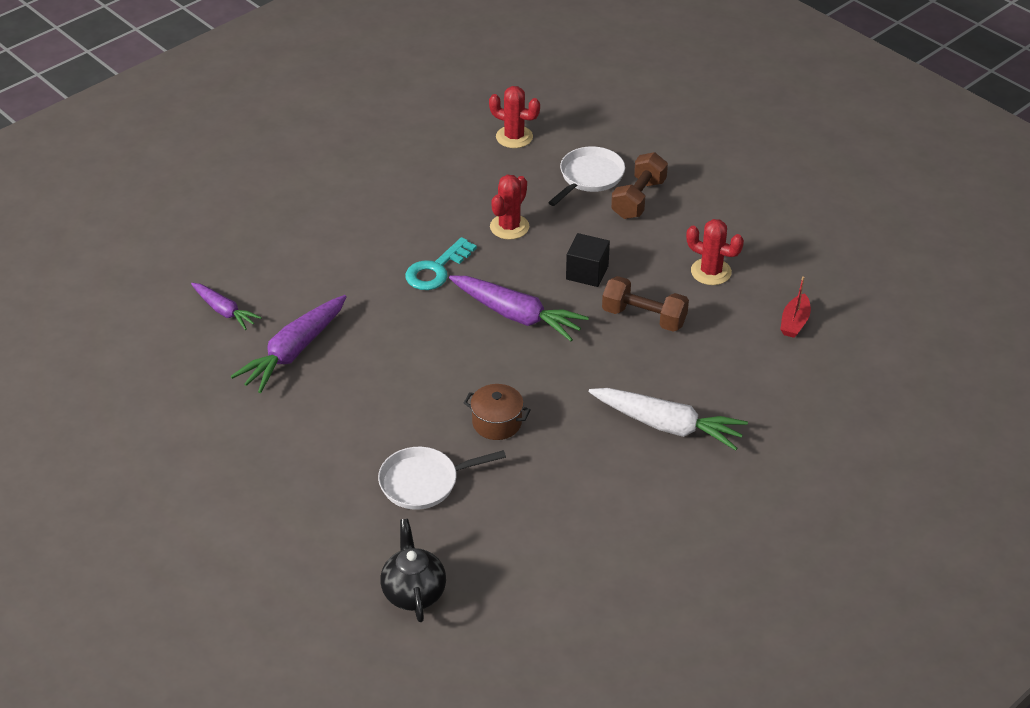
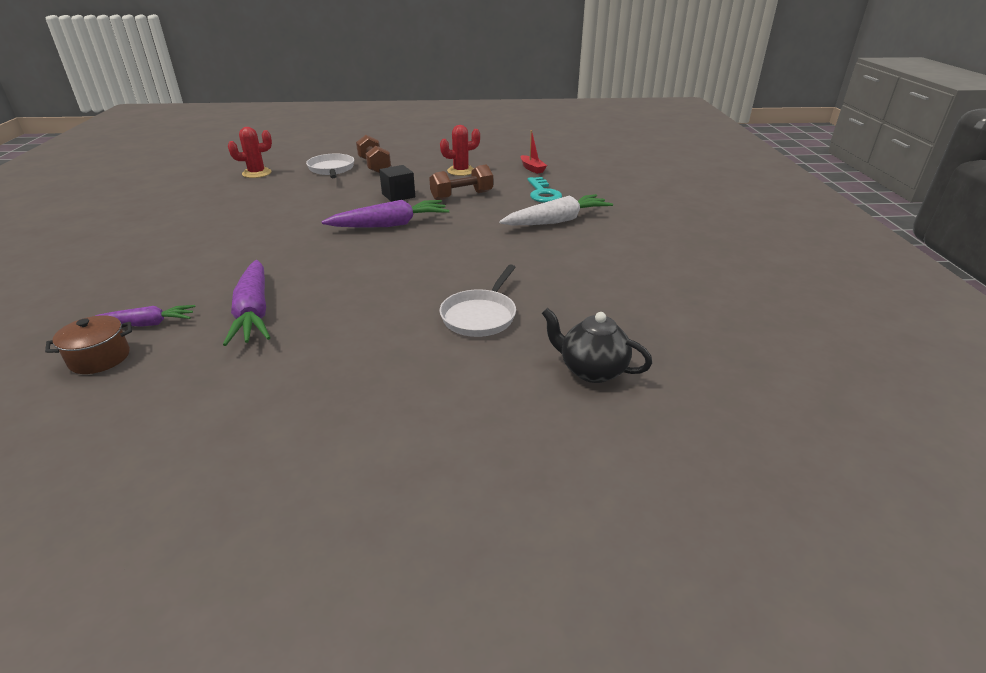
camera: 50 degrees left, 10 degrees down
turquoise key [405,237,477,290] -> turquoise key moved to [528,177,562,203]
brown pot [464,384,531,440] -> brown pot moved to [45,315,132,374]
red cactus [490,175,529,240] -> none

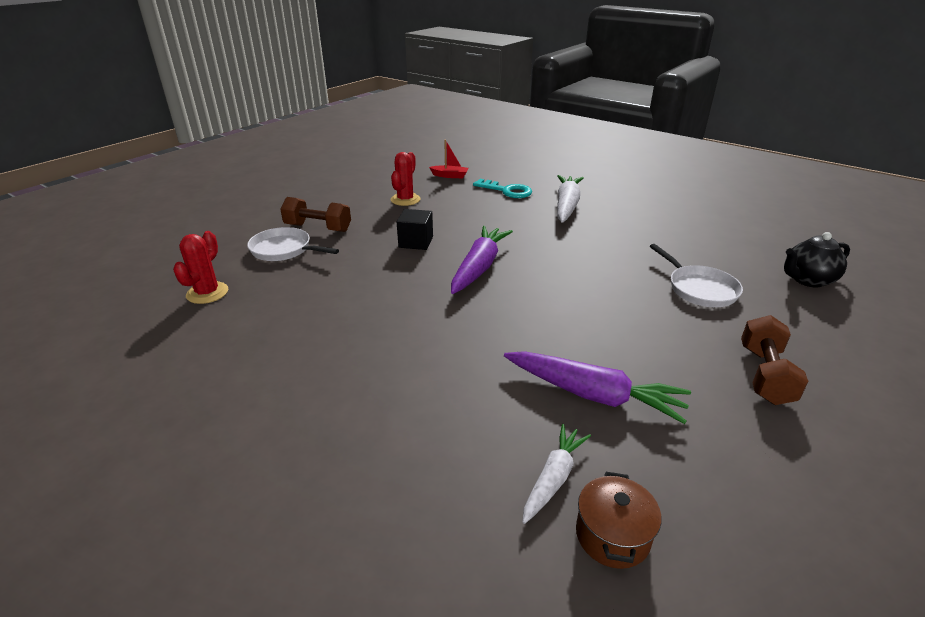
camera: 50 degrees left, 0 degrees up
purple carrot [96,305,196,327] -> white carrot [522,424,591,524]
brown dumbbell [429,165,493,200] -> brown dumbbell moved to [741,315,809,405]

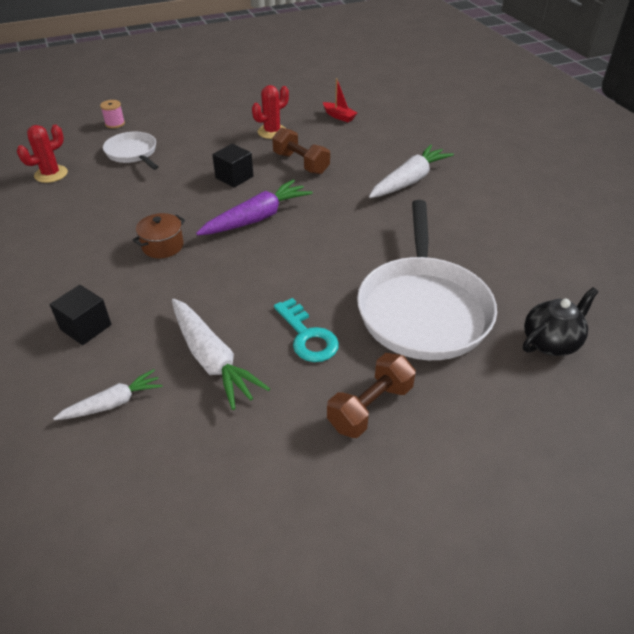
camera: 30 degrees right, 10 degrees up
brown dumbbell [280,197,351,232] -> brown dumbbell moved to [272,128,330,174]
turquoise key [473,179,532,198] -> turquoise key moved to [274,298,339,362]
purple carrot [504,351,691,424] -> white carrot [172,299,270,410]
brown pot [576,472,661,569] -> brown pot moved to [133,213,185,258]
white pan [650,244,743,307] -> white pan [357,200,497,360], size x1.90
black teapot [784,232,850,287] -> black teapot turned 135 degrees clockwise [523,287,599,356]
none -> black cube [50,285,111,345]
none -> pink spool [100,100,125,128]

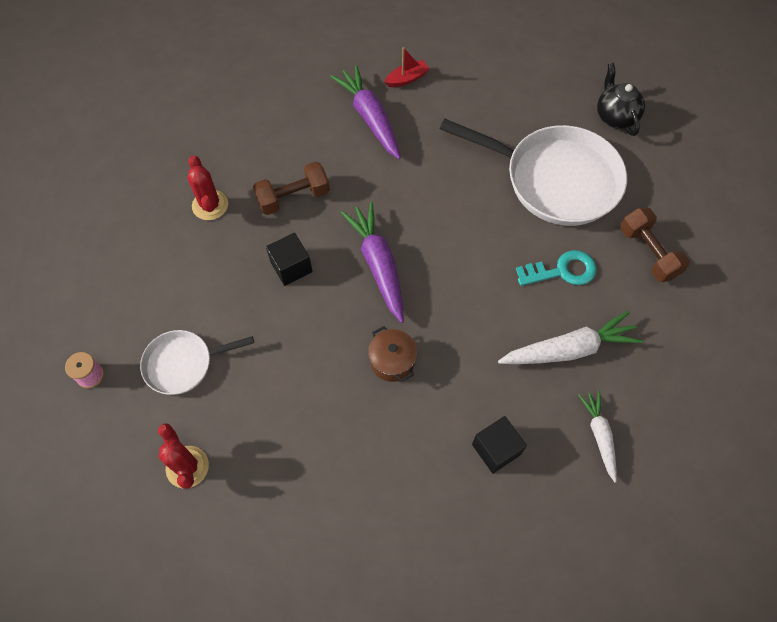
camera: 70 degrees left, 20 degrees up
red boat [323,78,357,122] -> red boat moved to [385,47,430,87]
white carrot [369,144,454,198] -> purple carrot [330,65,401,159]

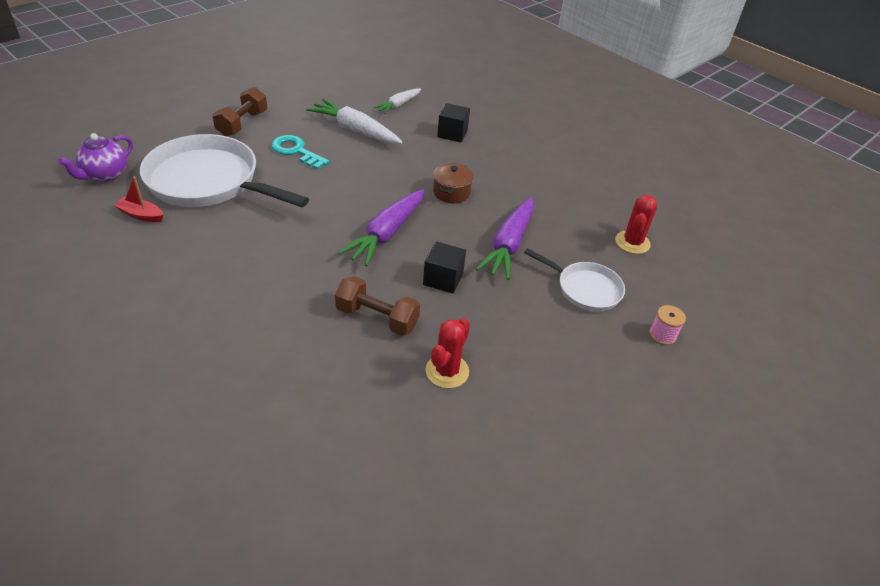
camera: 135 degrees left, 20 degrees down
purple carrot [330,65,401,159] -> purple carrot moved to [476,197,534,280]
red boat [385,47,430,87] -> red boat moved to [114,176,163,222]
white pan [440,118,627,226] -> white pan turned 45 degrees counterclockwise [140,134,309,207]
black teapot [597,63,645,136] -> purple teapot [58,133,133,182]

